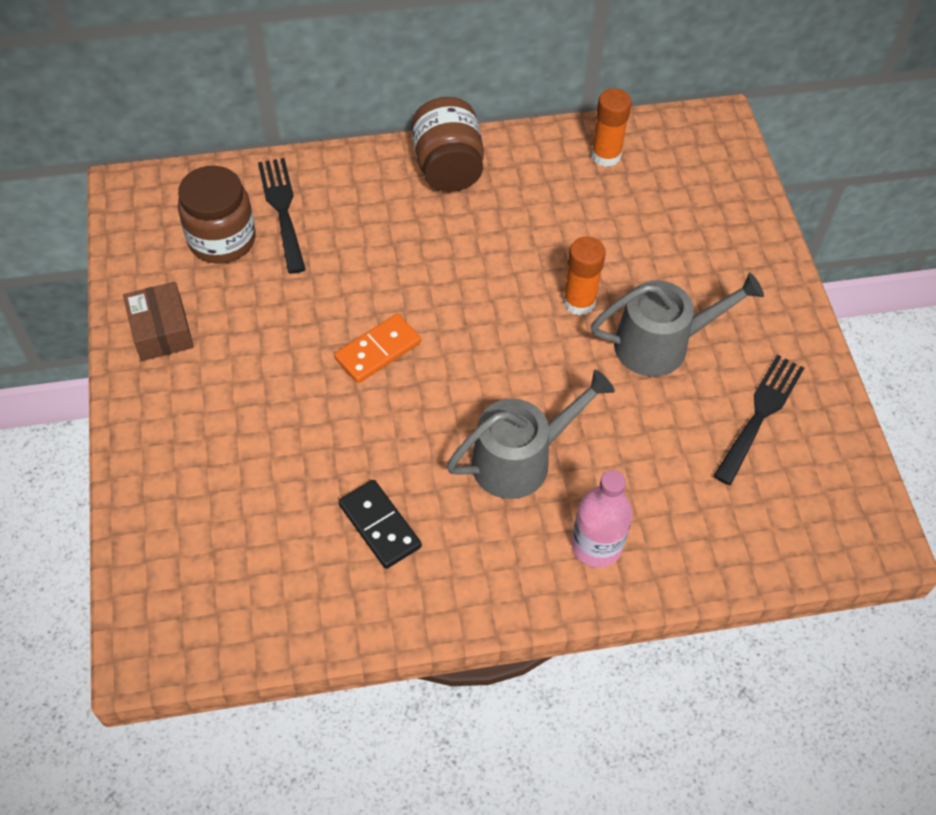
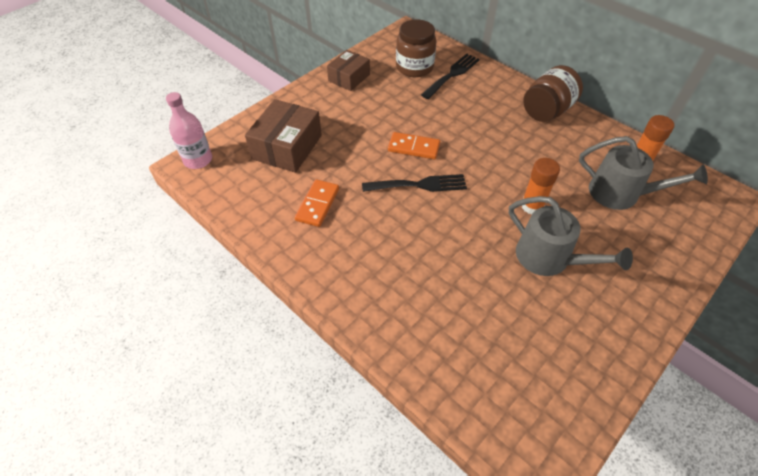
camera: 55 degrees right, 5 degrees down
black domino [339,480,422,569] -> orange domino [295,179,339,227]
grey watering can [447,369,615,499] -> grey watering can moved to [579,136,708,210]
pink bottle [572,470,633,568] -> pink bottle moved to [166,92,212,169]
black fork [713,355,804,485] -> black fork moved to [362,174,467,192]
none -> brown box [245,99,322,173]

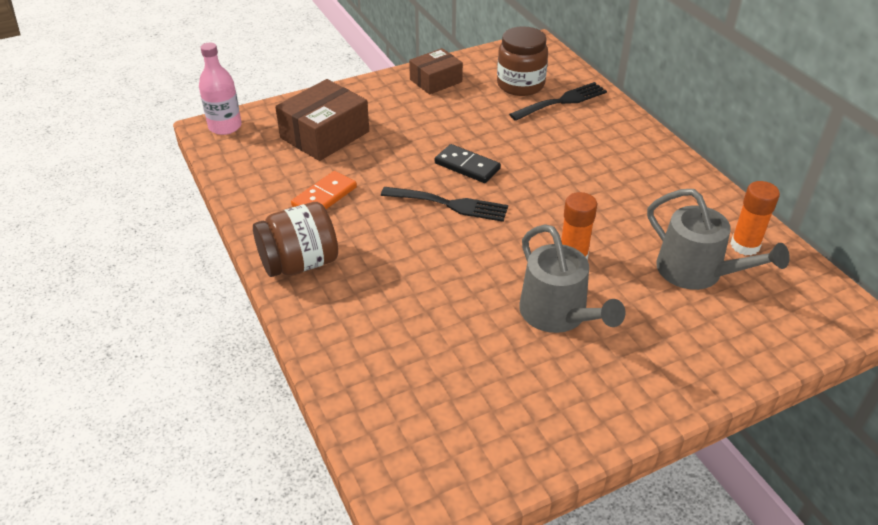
camera: 20 degrees right, 10 degrees down
orange domino [388,132,440,159] -> black domino [435,144,501,183]
brown jar [523,65,583,122] -> brown jar moved to [253,202,338,277]

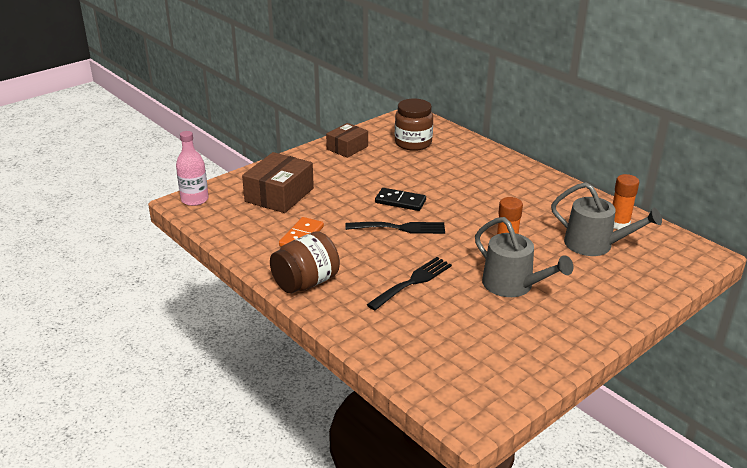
camera: 15 degrees left, 10 degrees down
black fork [509,82,607,121] -> black fork moved to [366,257,452,310]

